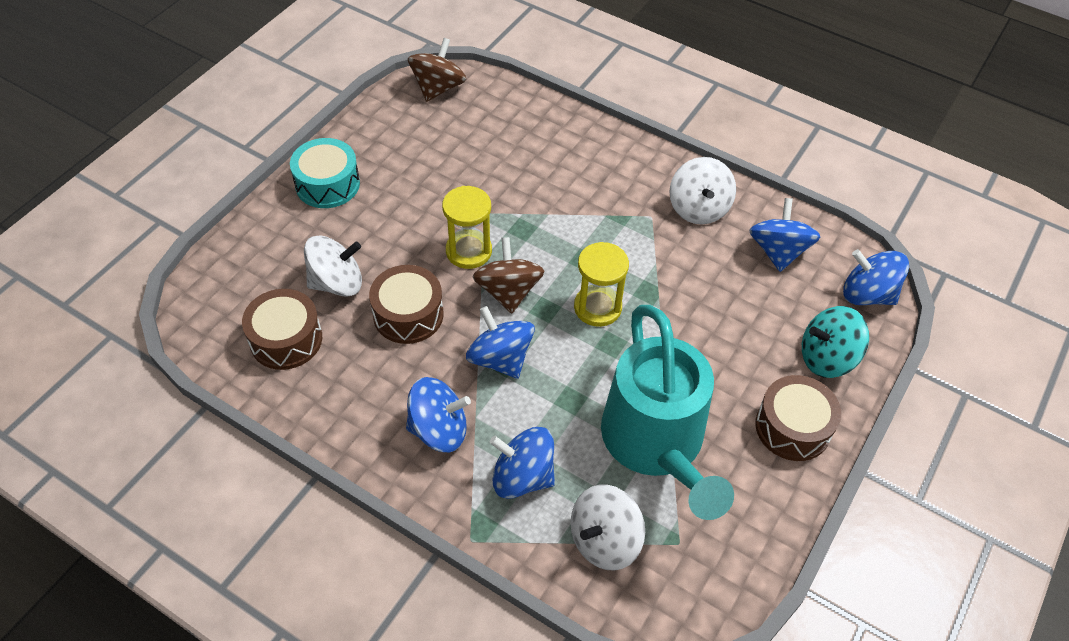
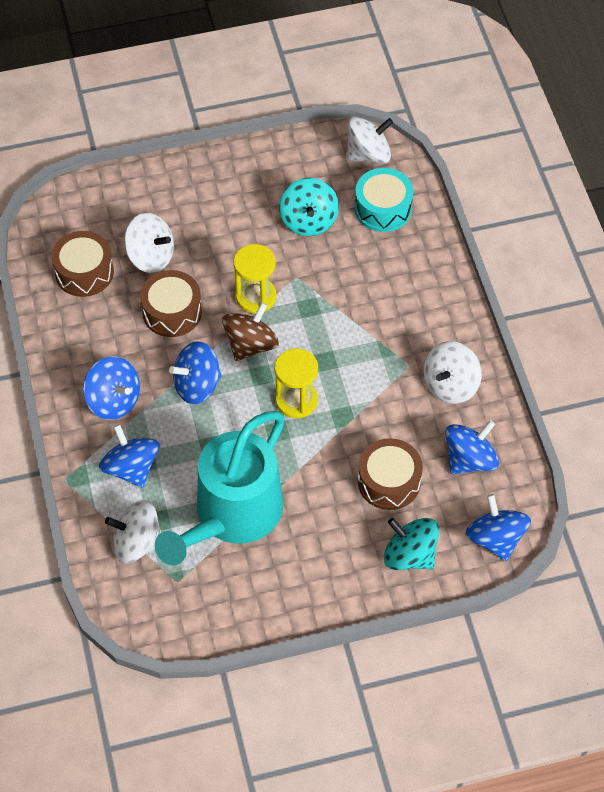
camera: 45 degrees right, 5 degrees up
turquoise drum [290,138,360,208] -> turquoise drum moved to [355,168,413,232]
brown spinning top [408,38,466,102] -> white spinning top [347,116,393,163]
blue spinning top [466,306,535,379] -> blue spinning top turned 120 degrees counterclockwise [169,341,222,404]
brown drum [755,375,841,461] -> brown drum moved to [358,438,423,510]
none -> turquoise spinning top [279,178,339,236]

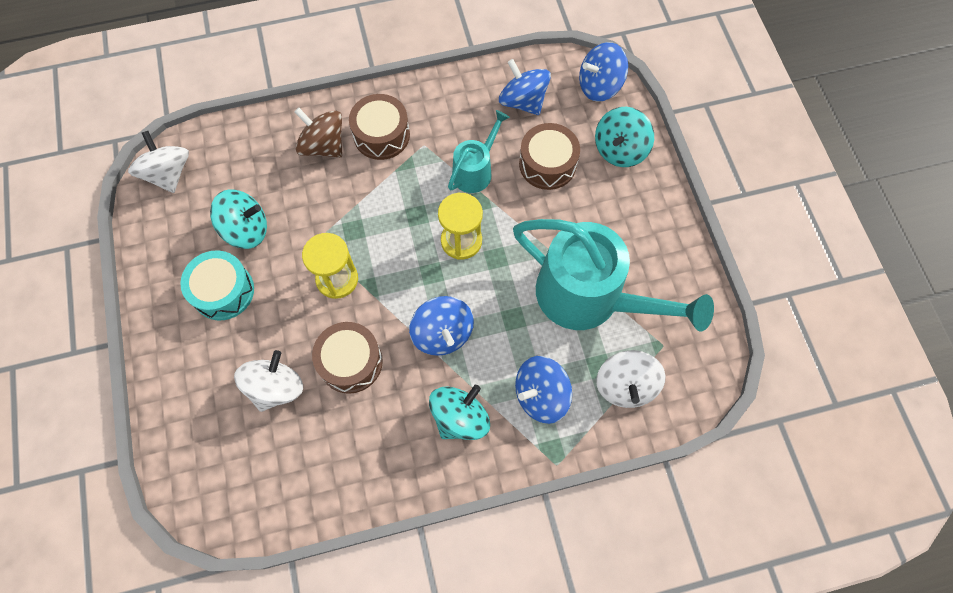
camera: 90 degrees left, 10 degrees up
brown drum [51,231,114,297] -> brown drum moved to [349,94,410,160]
blue spinning top [83,356,140,420] -> turquoise spinning top [429,385,490,440]
brown spinning top [222,302,279,361] -> brown spinning top moved to [294,108,342,157]
turquoise drum [355,168,413,232] -> turquoise drum moved to [180,250,254,320]
white spinning top [424,341,482,404] -> none
none -> turquoise watering can [448,110,510,193]

